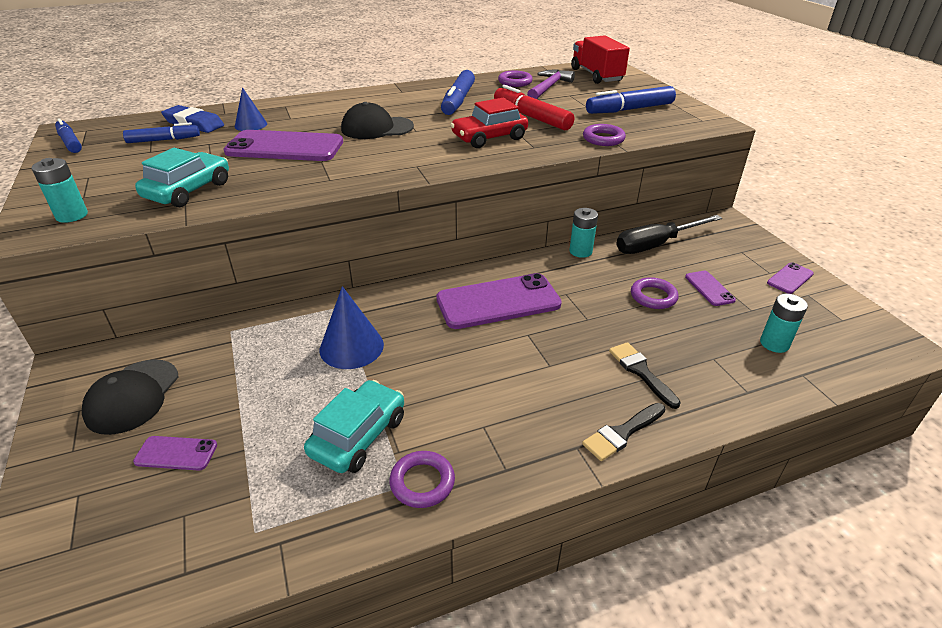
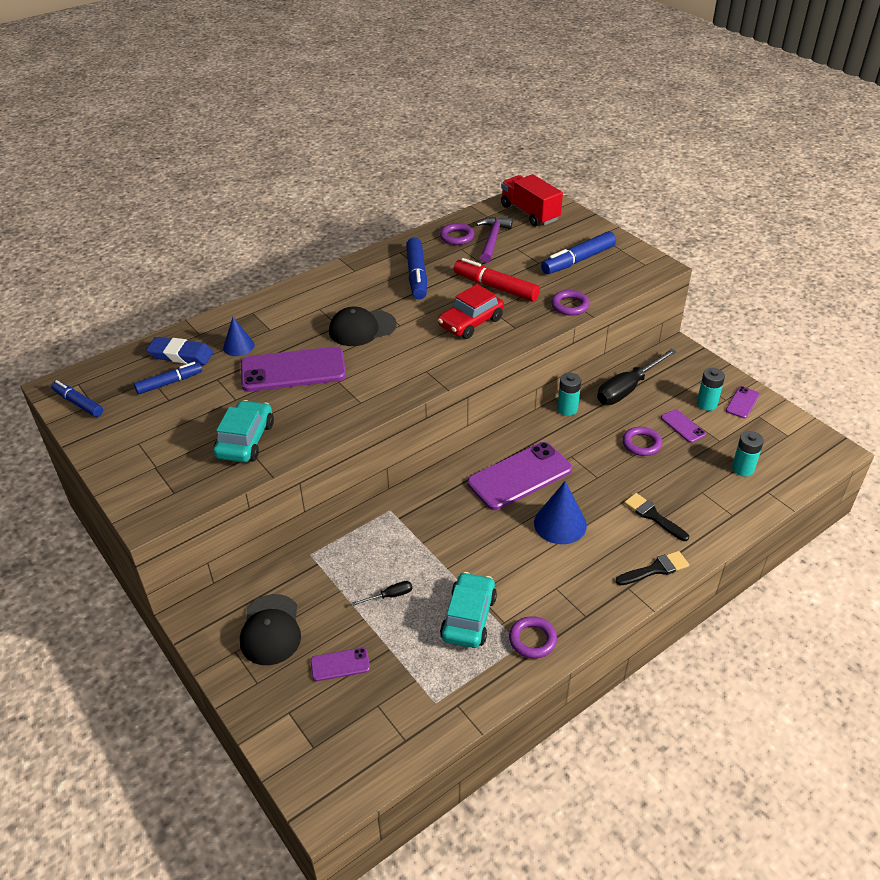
camera: 15 degrees left, 5 degrees up
turquoise battery [31,158,88,223] -> turquoise battery moved to [697,368,725,411]
blue cone [320,286,384,369] -> blue cone moved to [534,481,587,544]
black brush [582,403,666,461] -> black brush turned 150 degrees counterclockwise [616,551,689,585]
none -> black screwdriver [352,581,412,606]

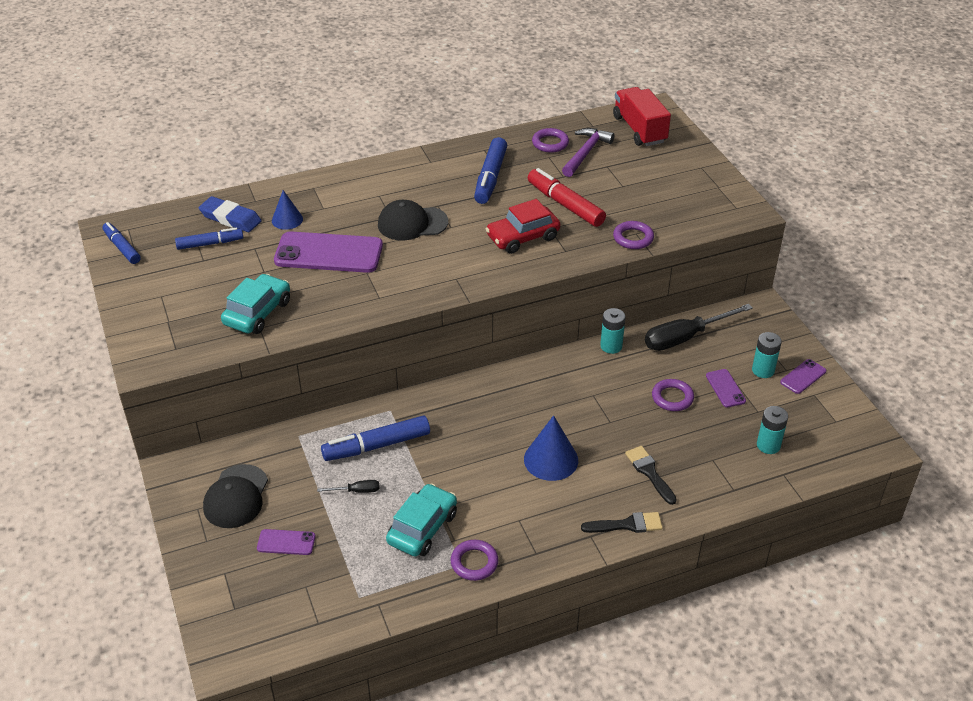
camera: 15 degrees right, 0 degrees up
purple phone [467,442,572,510] -> none
blue marker [541,231,616,274] -> blue marker moved to [321,415,430,461]

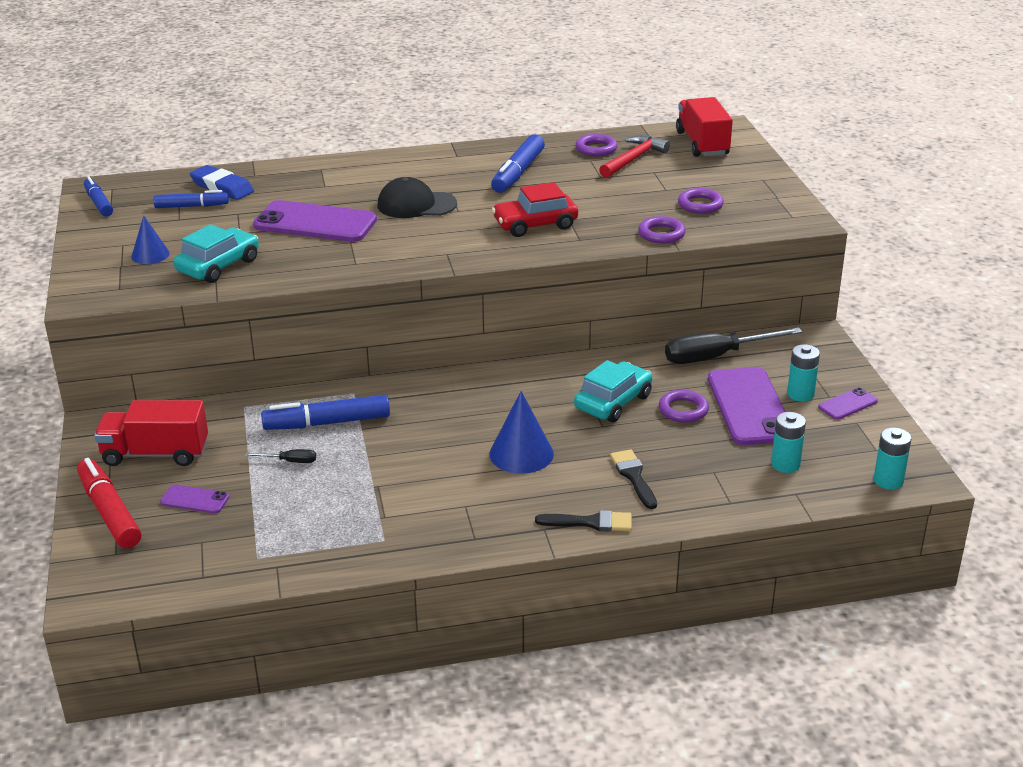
camera: 10 degrees right, 10 degrees down
black cap [203,464,268,528] -> red truck [94,400,208,466]
blue cone [272,190,303,230] -> blue cone moved to [131,215,170,264]
turquoise car [386,483,457,556] -> turquoise car moved to [574,360,652,422]
purple ring [451,540,499,581] -> purple ring moved to [678,188,724,214]
red marker [528,168,606,227] -> red marker moved to [77,458,141,548]
purple hammer [562,128,614,177] -> red hammer [599,136,670,178]
turquoise battery [600,308,626,354] -> turquoise battery moved to [874,427,911,490]
purple phone [706,369,746,407] -> purple phone [708,367,785,445], size x2.12

